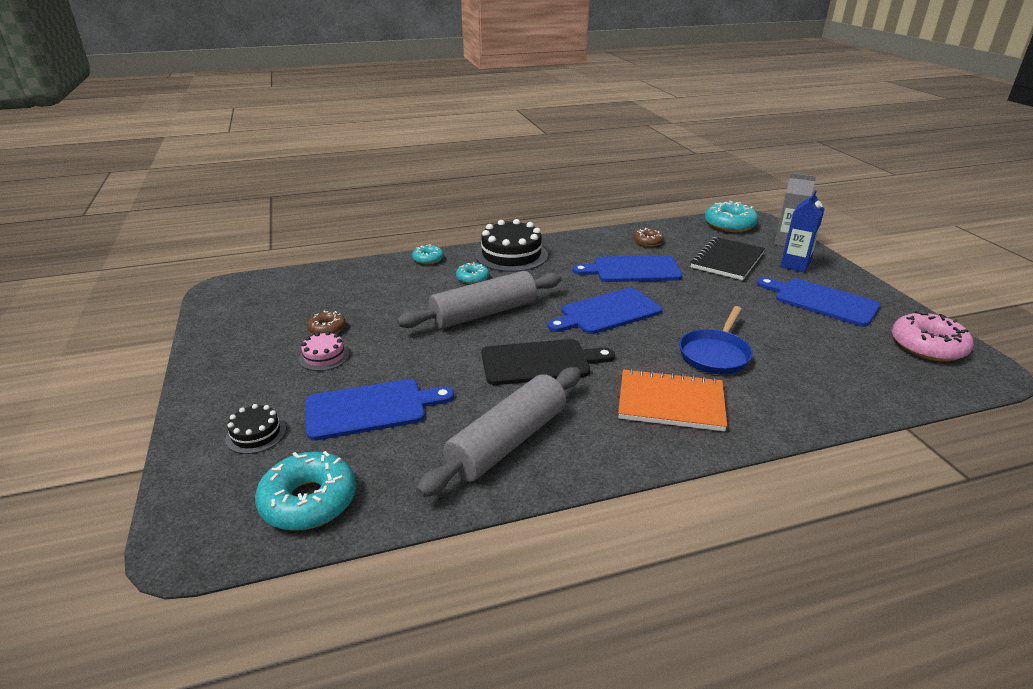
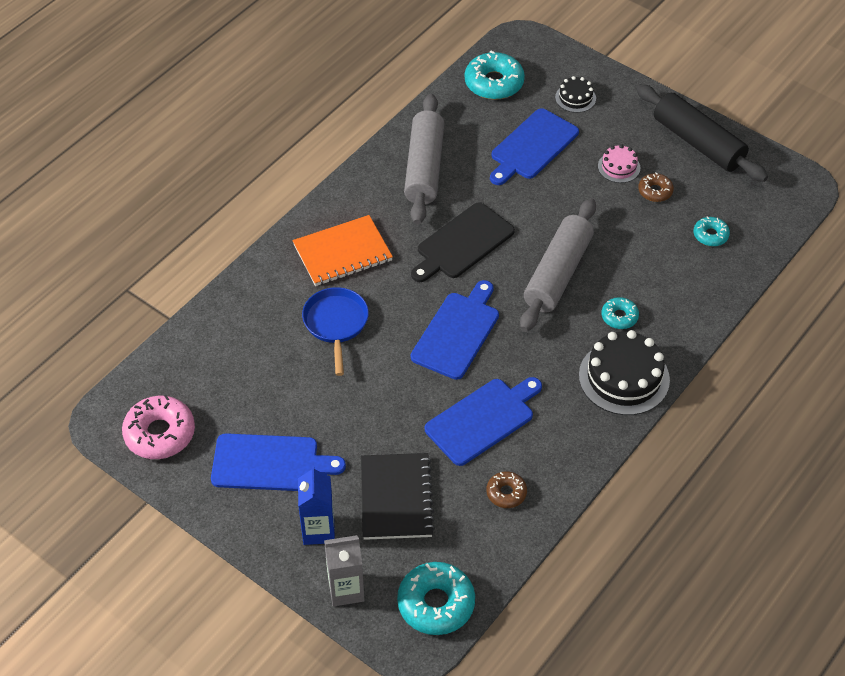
camera: 145 degrees right, 20 degrees up
turquoise donut [412,244,444,265] -> turquoise donut moved to [694,216,730,246]
none -> black rolling pin [636,84,768,182]

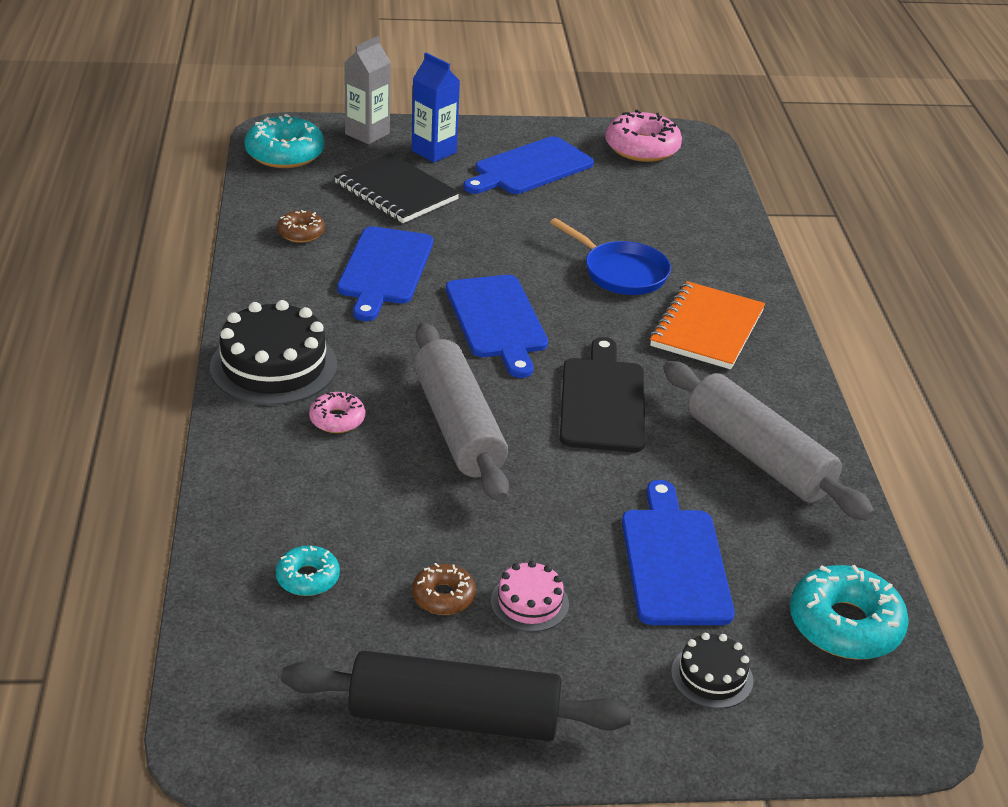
camera: 135 degrees right, 15 degrees down
turquoise donut [601,297,639,329] -> pink donut [309,392,365,433]

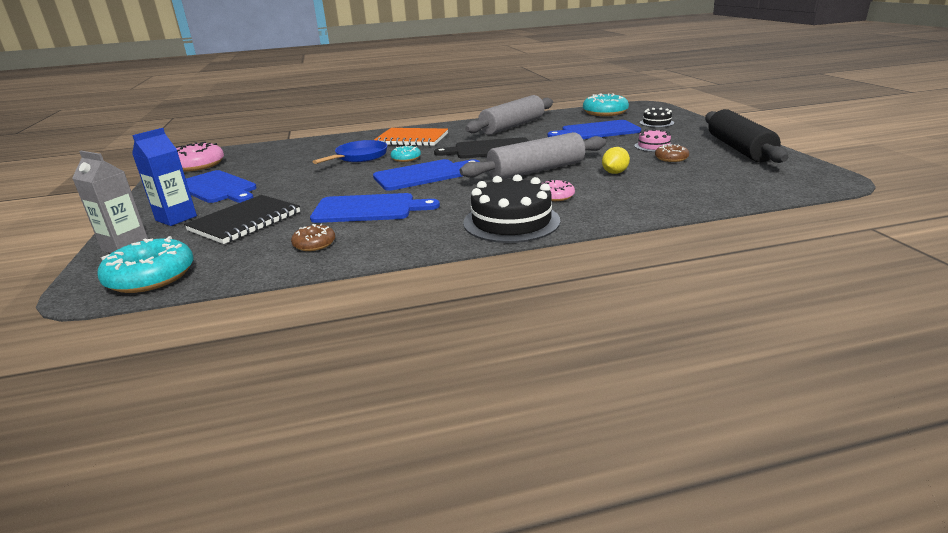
camera: 95 degrees left, 10 degrees down
turquoise donut [276,546,340,596] -> turquoise donut moved to [391,145,421,162]
none -> yellow lemon [602,147,630,174]

